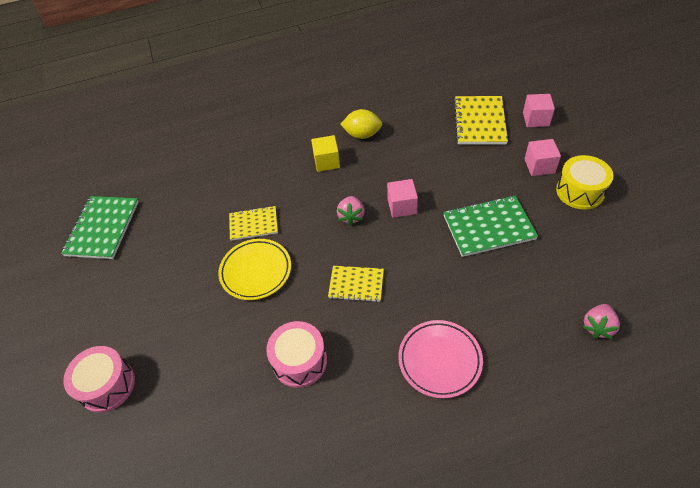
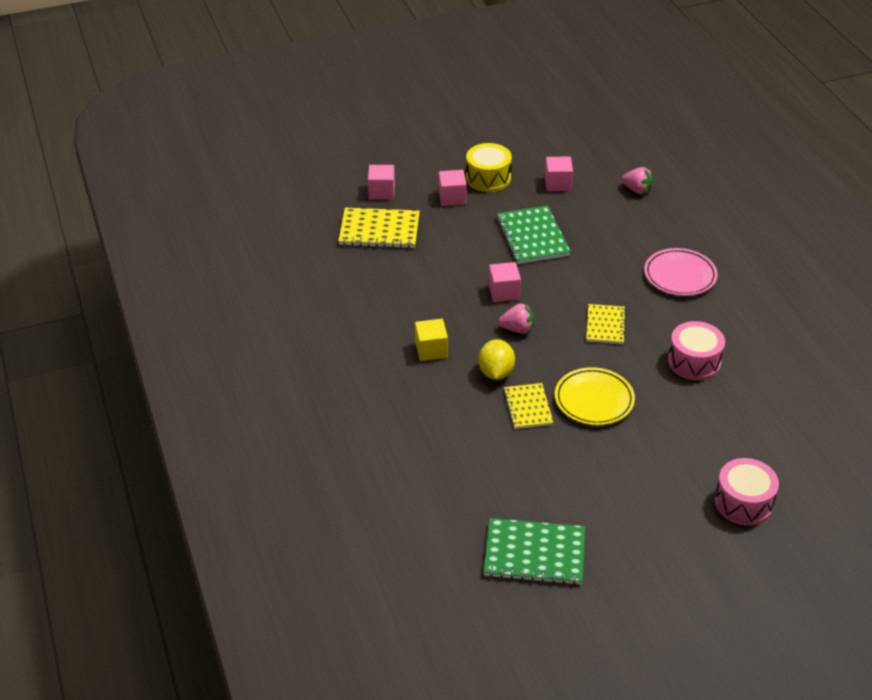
camera: 95 degrees left, 10 degrees down
yellow lemon [340,109,382,139] -> yellow lemon moved to [478,339,515,380]
none -> pink cube [545,156,573,191]

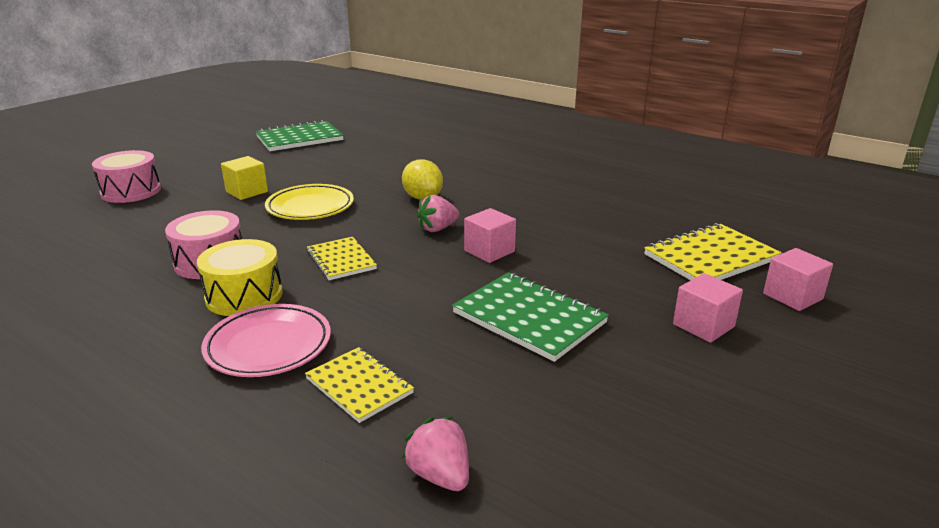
camera: 145 degrees right, 15 degrees down
yellow cube [415,319,448,361] -> yellow cube moved to [221,156,268,200]
yellow drum [466,143,512,192] -> yellow drum moved to [197,239,283,316]
yellow notebook [503,383,554,429] -> yellow notebook moved to [305,347,414,423]
pink cube [545,156,573,191] -> none
pink strawberry [621,167,653,194] -> pink strawberry turned 60 degrees clockwise [402,417,469,491]

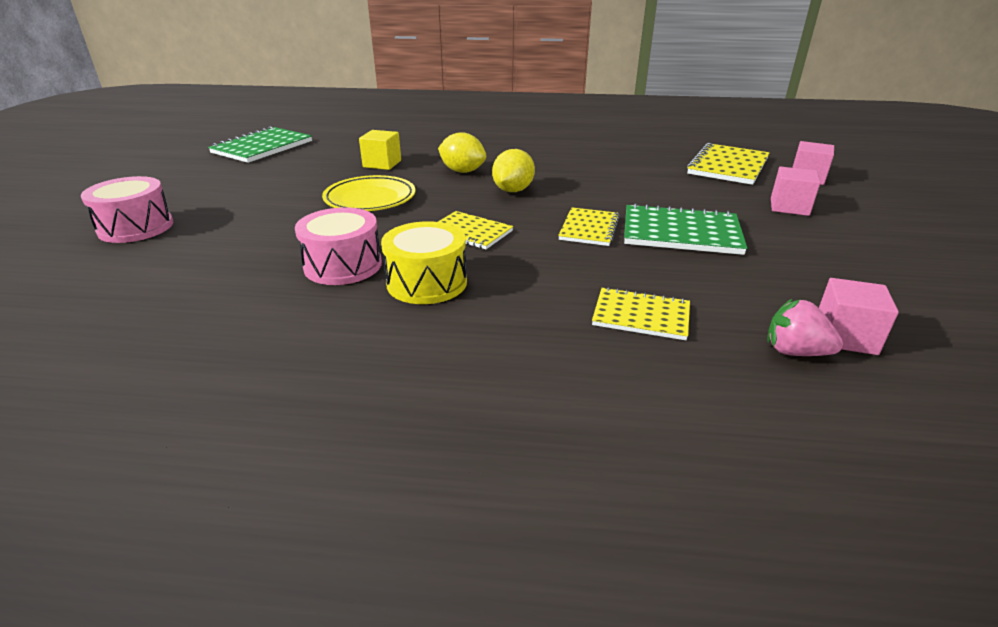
camera: 30 degrees left, 5 degrees up
pink plate [201,304,331,377] -> none
yellow cube [221,156,268,200] -> yellow cube moved to [359,130,401,170]
pink strawberry [416,195,459,232] -> yellow lemon [492,149,535,192]
pink cube [464,208,516,263] -> pink cube moved to [819,278,899,355]
none -> yellow notebook [558,207,620,246]

